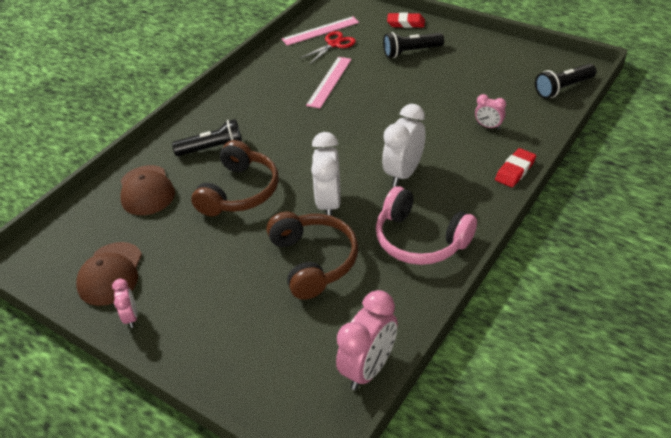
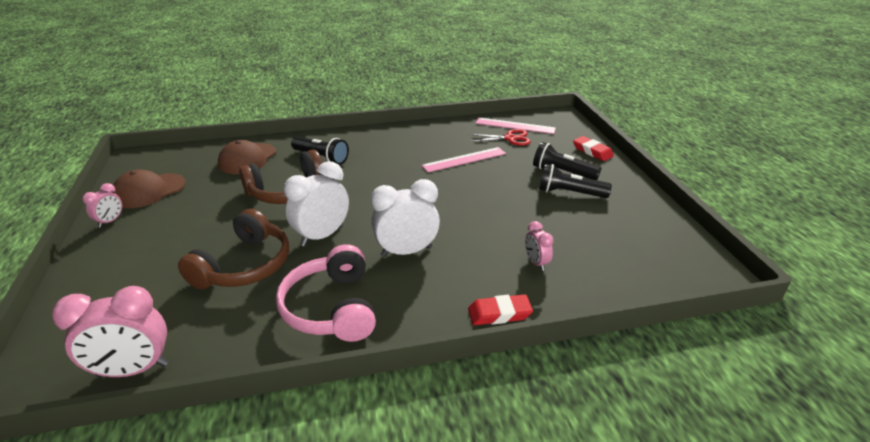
camera: 40 degrees right, 10 degrees down
black flashlight [535,64,596,99] -> black flashlight moved to [539,164,612,198]

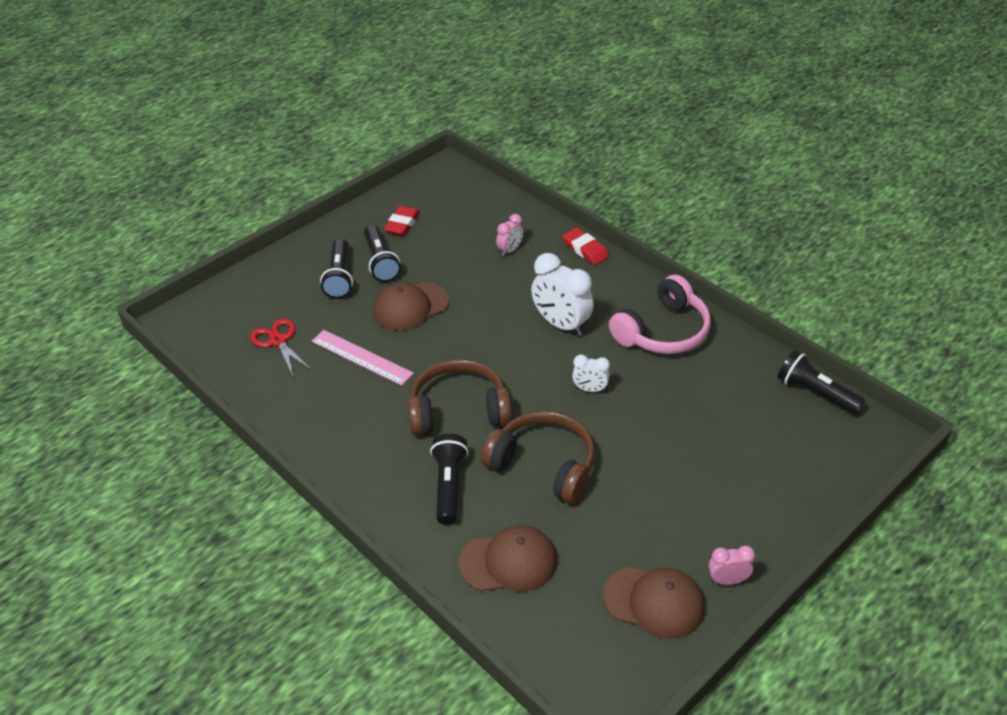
camera: 120 degrees left, 10 degrees up
pink clock [52,286,169,377] -> black flashlight [778,350,866,415]
brown headphones [178,209,289,289] -> brown headphones moved to [408,359,512,435]
white clock [284,161,349,247] -> white clock [572,355,610,392], size x0.53
pink ruler [476,118,556,134] -> none
red eraser [573,136,614,161] -> red eraser moved to [384,206,420,236]
none -> brown cap [373,282,449,331]

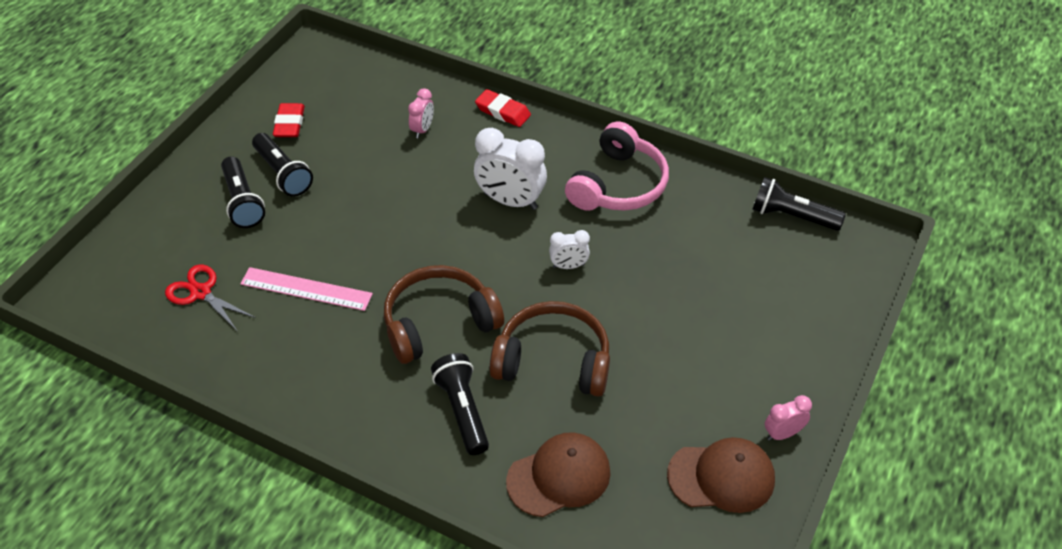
camera: 20 degrees left, 5 degrees up
brown cap [373,282,449,331] -> none

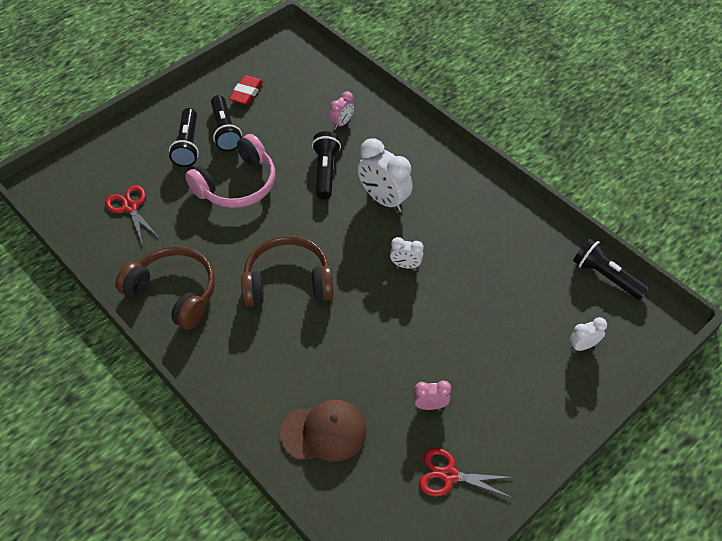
camera: 20 degrees right, 5 degrees up
pink ruler [240,267,373,311] -> none
black flashlight [431,353,489,455] -> black flashlight moved to [312,131,341,199]
red eraser [475,89,531,127] -> none
brown headphones [490,301,610,397] -> brown headphones moved to [115,246,215,330]
pink headphones [565,122,669,211] -> pink headphones moved to [185,134,275,208]
brown cap [667,437,775,513] -> red scissors [419,448,514,498]
pink clock [765,395,812,441] -> pink clock moved to [413,381,451,410]
none -> white clock [569,317,607,351]

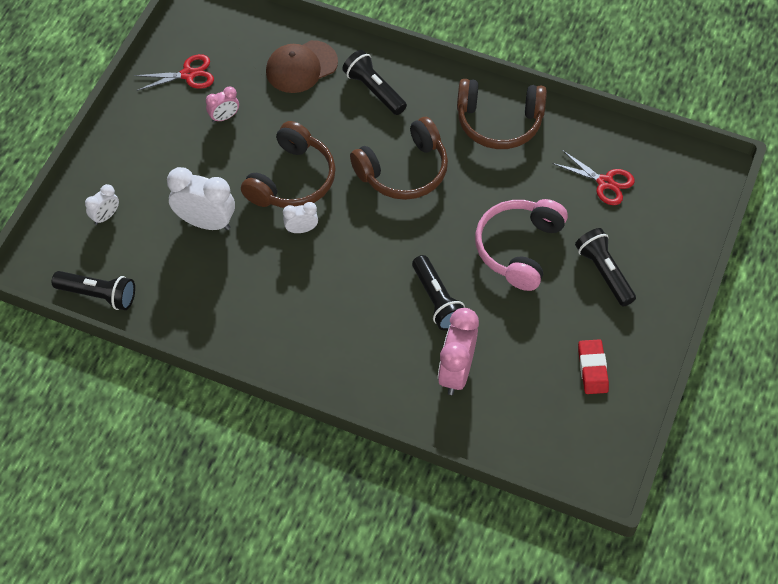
camera: 155 degrees right, 5 degrees up
black flashlight [211,95,242,152] -> black flashlight moved to [342,50,407,115]
pink clock [329,91,355,129] -> pink clock [438,308,479,395], size x1.89
white clock [357,138,413,212] -> white clock moved to [167,167,235,230]
none -> brown headphones [241,121,336,208]

